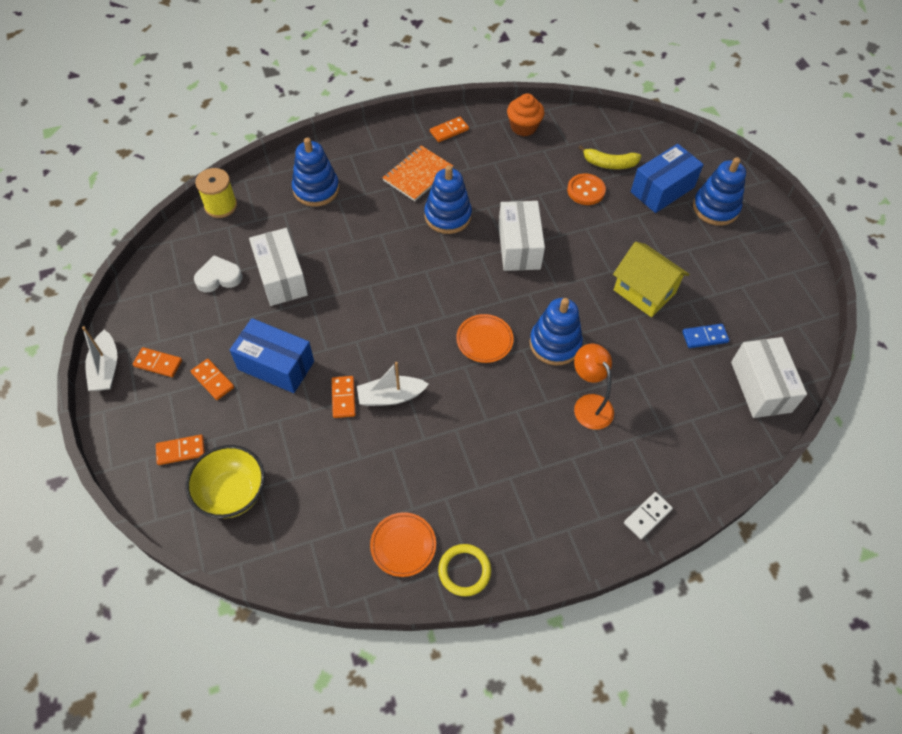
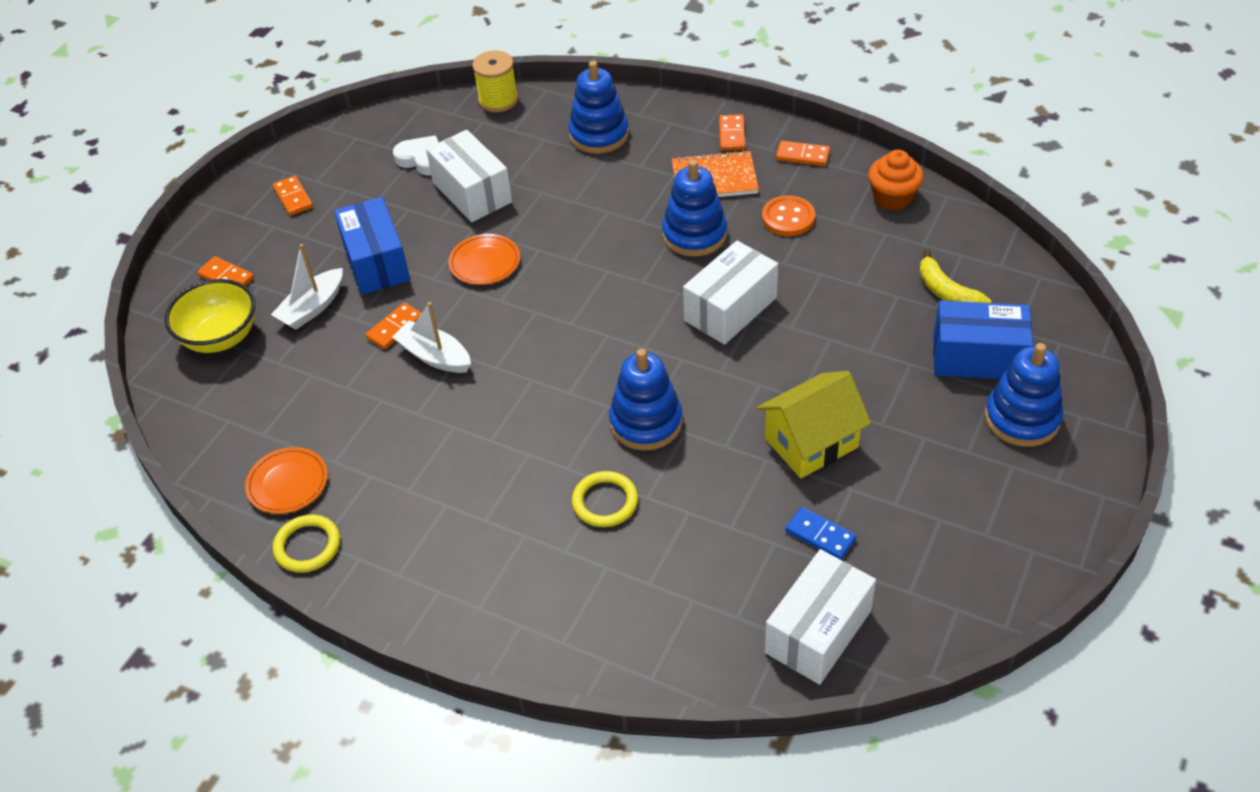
camera: 50 degrees right, 10 degrees down
white boat [82,326,117,391] -> white boat moved to [271,244,343,330]
orange domino [191,359,234,400] -> orange domino moved to [719,114,746,151]
white box [249,228,308,306] -> white box turned 60 degrees counterclockwise [426,130,512,222]
orange plate [456,314,514,363] -> orange plate moved to [448,234,520,285]
orange button [567,174,606,205] -> orange button moved to [762,195,815,236]
orange lamp [574,344,614,430] -> yellow ring [572,471,638,527]
yellow house [613,242,690,317] -> yellow house turned 60 degrees clockwise [757,371,871,478]
white domino [624,492,673,539] -> none

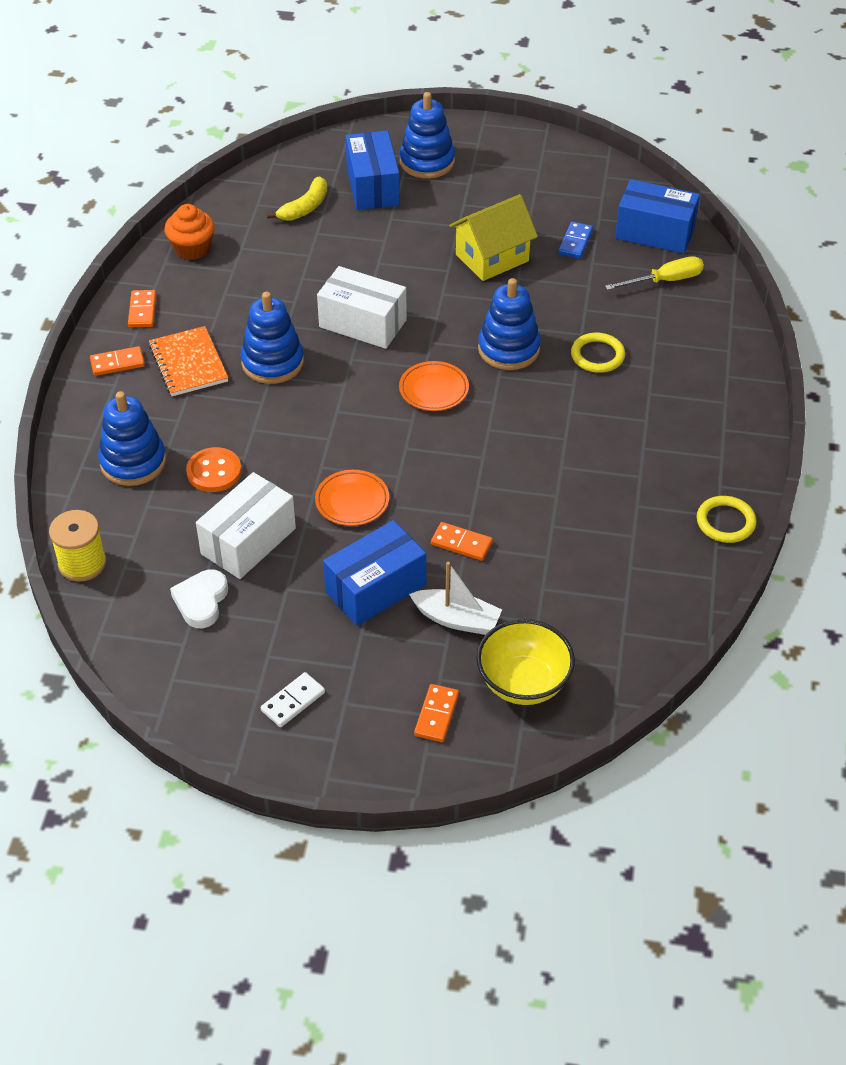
camera: 110 degrees left, 0 degrees up
orange plate [245,447,328,514] -> orange plate moved to [399,361,469,411]
orange domino [273,176,313,216] -> white domino [261,672,325,727]
white boat [392,302,471,373] -> none
yellow house [757,371,871,478] -> yellow house turned 75 degrees counterclockwise [449,194,538,281]
orange button [762,195,815,236] -> orange button moved to [186,447,242,492]
white box [765,549,876,685] -> blue box [615,179,700,254]
none -> yellow screwdriver [605,256,704,290]

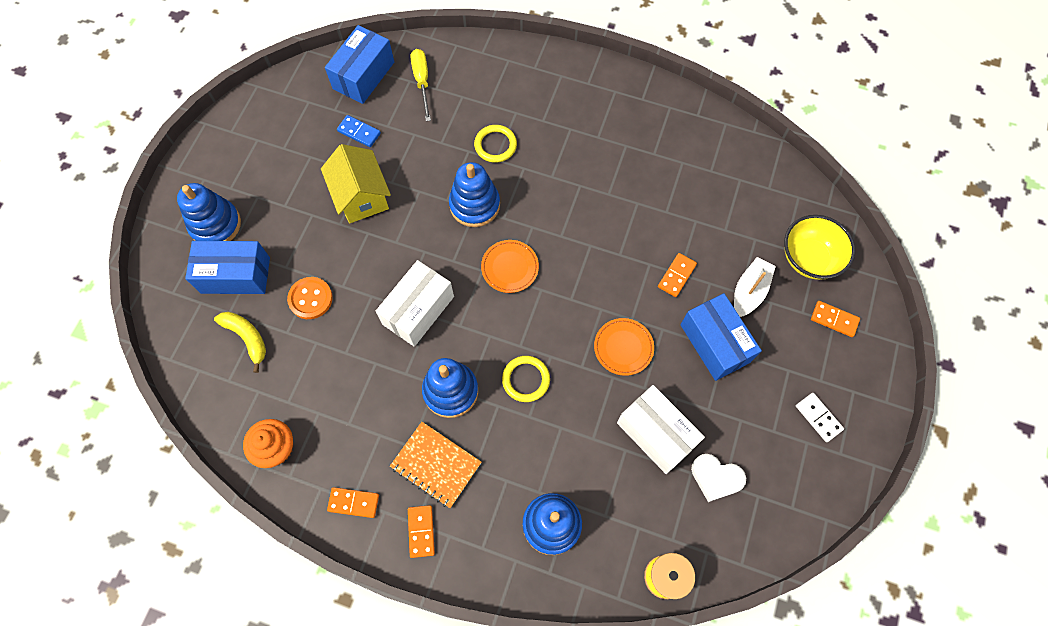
camera: 80 degrees left, 20 degrees up
orange notebook [149,326,228,396] -> orange notebook turned 45 degrees clockwise [390,422,481,508]
orange button [186,447,242,492] -> orange button moved to [287,277,333,319]
yellow ring [697,496,756,543] -> yellow ring moved to [502,356,550,402]

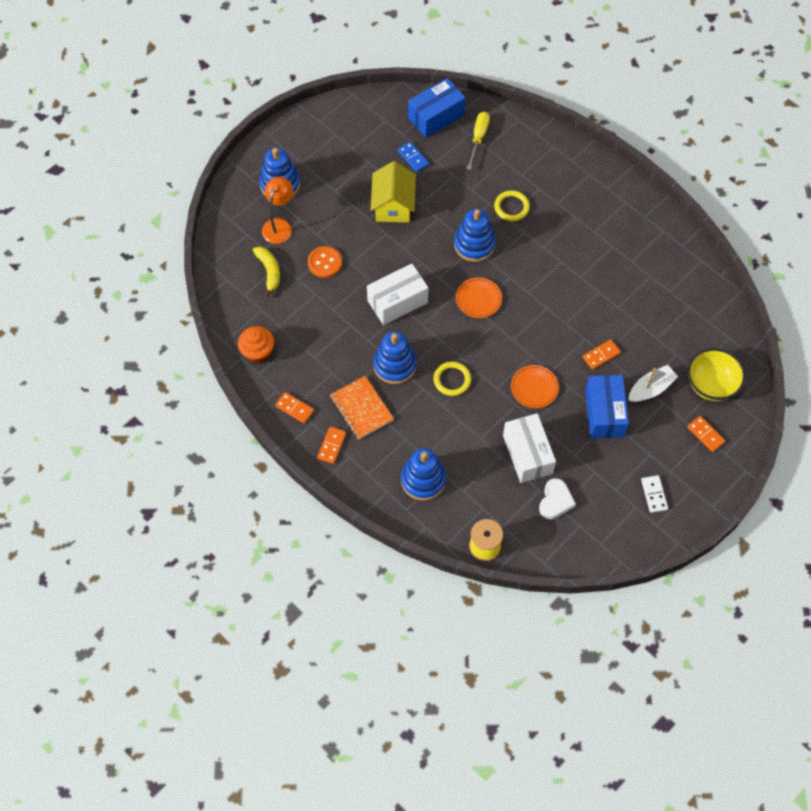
camera: 25 degrees right, 5 degrees down
blue box [185,241,270,294] -> orange lamp [262,177,293,244]
white heart [691,454,746,502] -> white heart turned 120 degrees counterclockwise [539,478,576,520]

